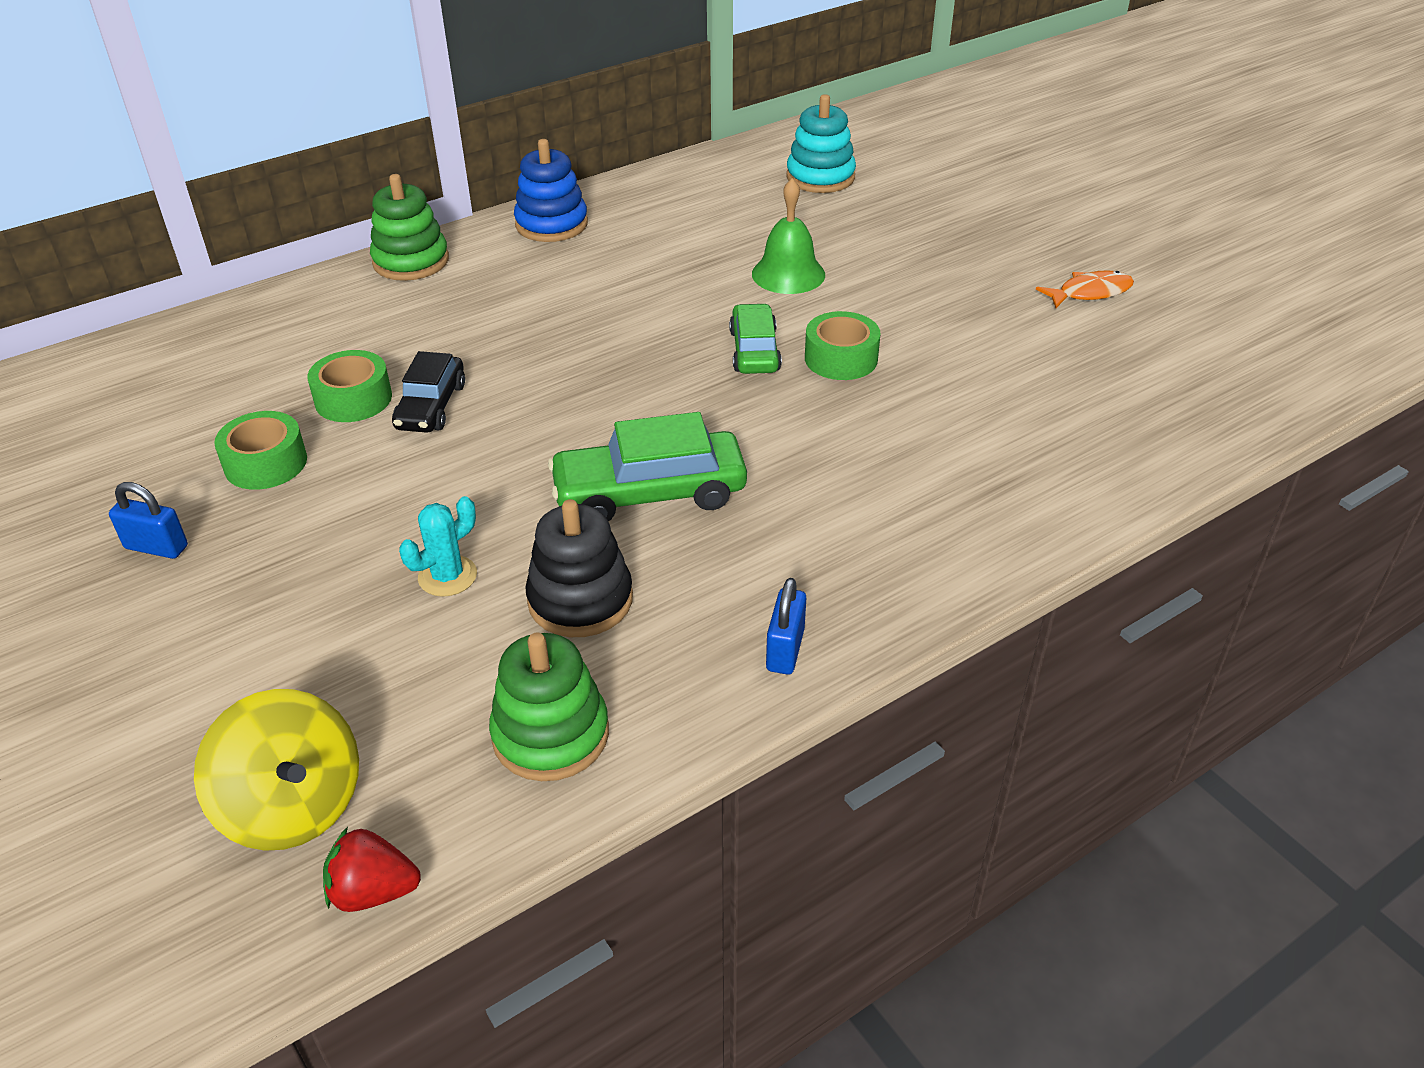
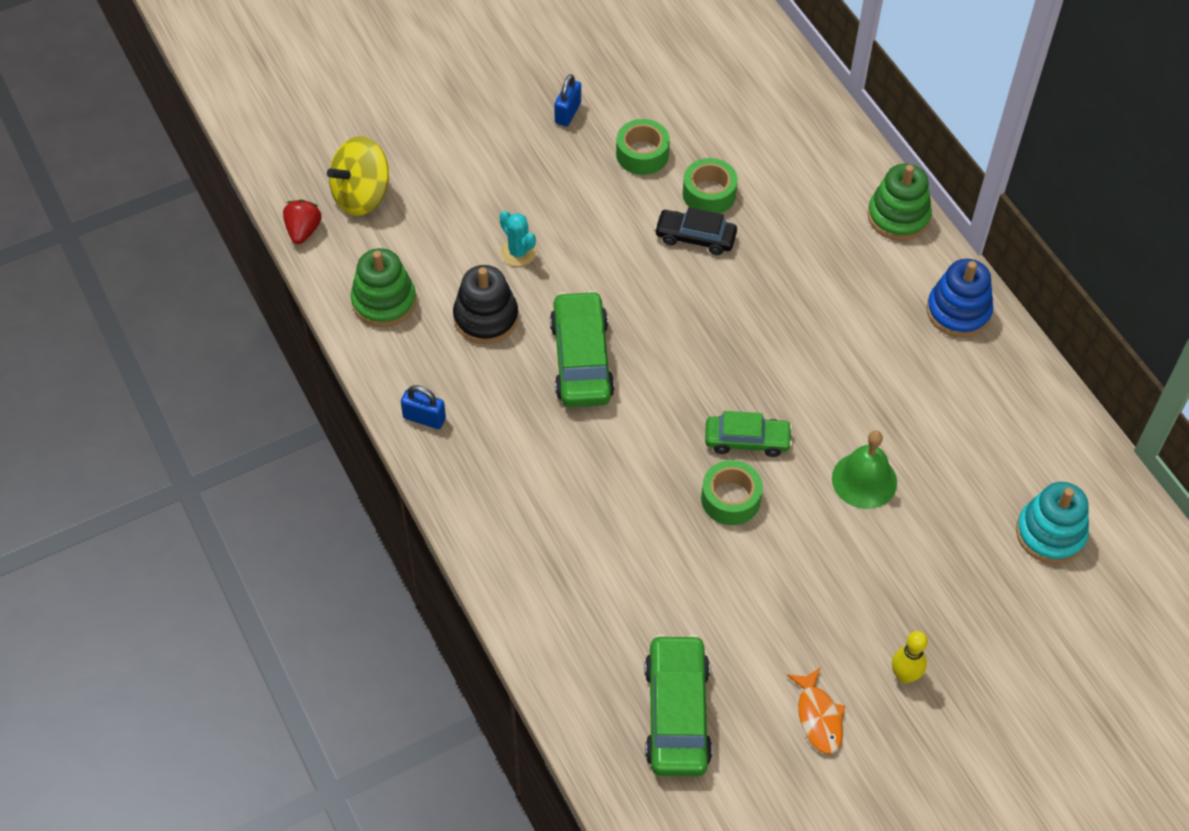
camera: 95 degrees right, 15 degrees up
none -> green car [645,634,712,776]
none -> yellow bowling pin [892,631,928,683]

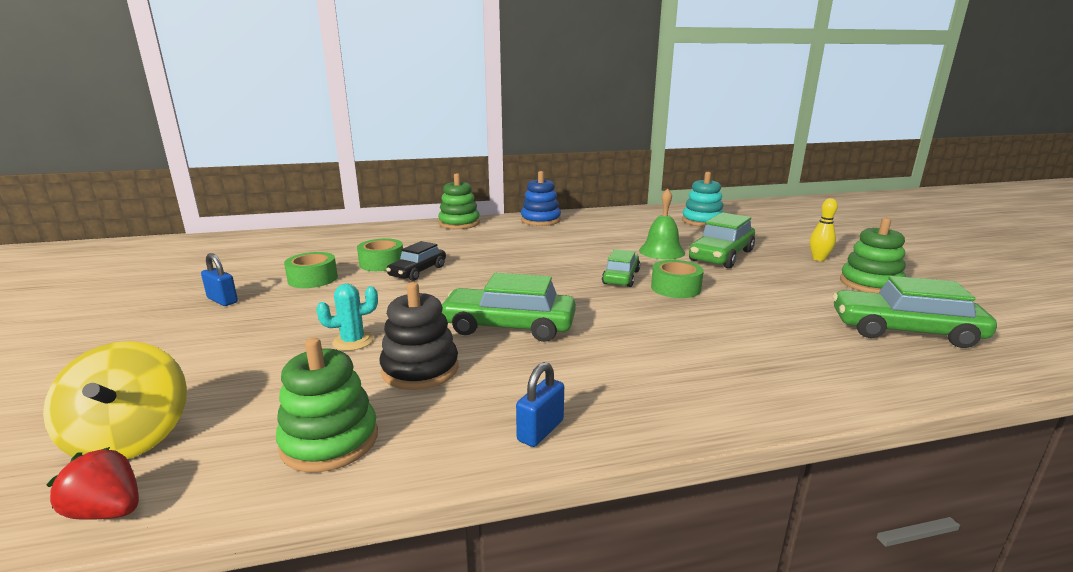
camera: 75 degrees left, 35 degrees down
orange fish [787,667,845,754] -> green stacking toy [840,218,906,293]
none -> green car [689,212,755,268]

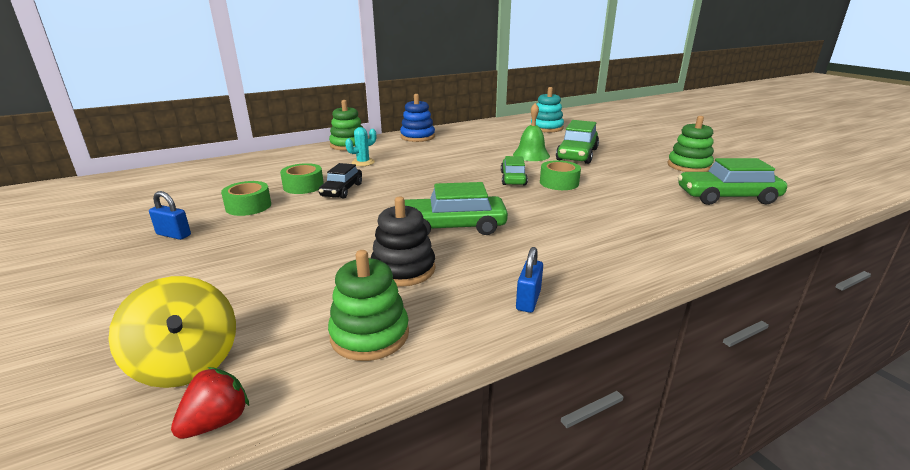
camera: 15 degrees left, 5 degrees up
red strawberry [46,447,139,520] -> red strawberry turned 120 degrees clockwise [171,367,249,439]
turquoise cactus [316,284,378,351] -> turquoise cactus moved to [345,127,376,166]
yellow bowling pin [810,198,838,261] -> none

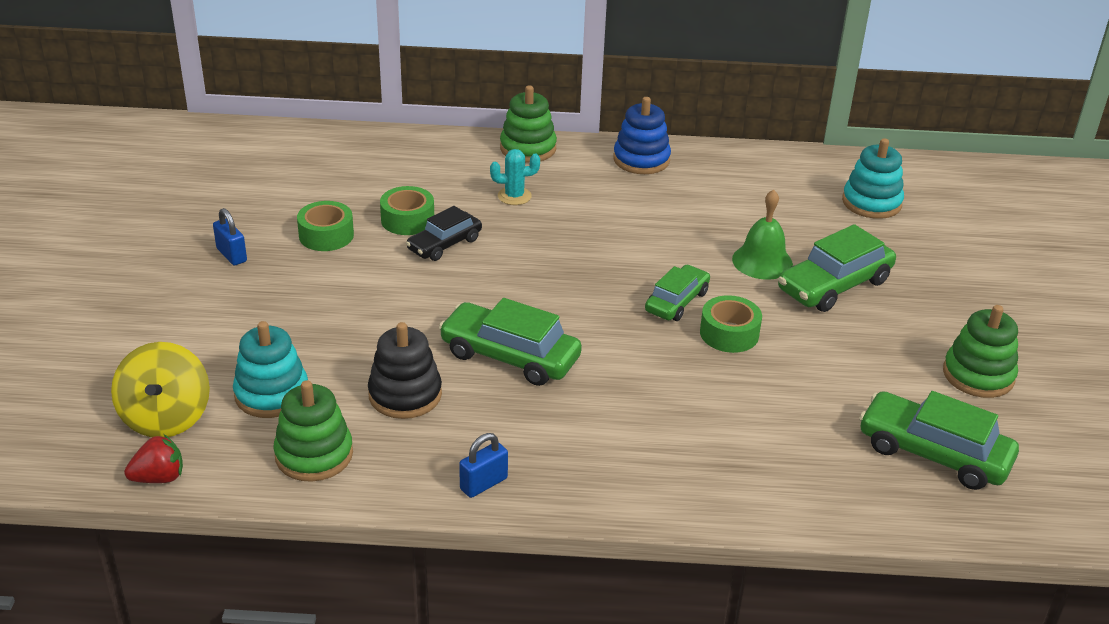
camera: 30 degrees right, 10 degrees up
none -> turquoise stacking toy [233,321,308,418]

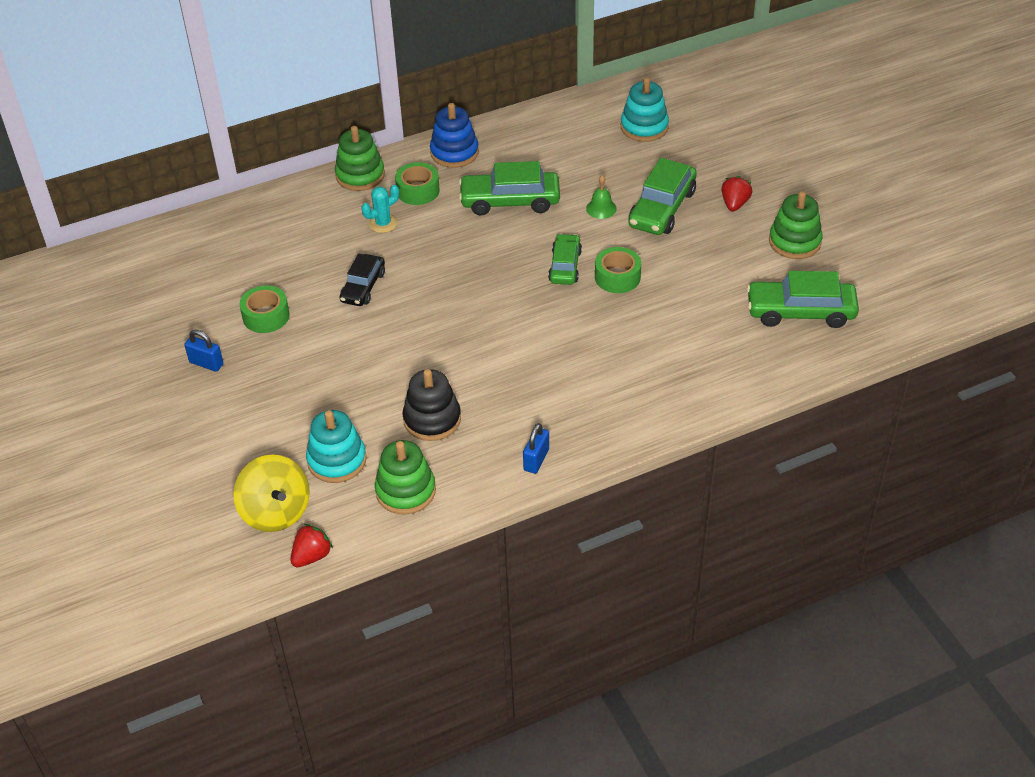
camera: 25 degrees left, 10 degrees up
green tape [380,186,434,235] -> green tape moved to [395,162,440,205]
green car [439,298,582,386] -> green car moved to [459,161,560,216]
green bell [732,189,793,280] -> green bell [586,175,617,219], size x0.63
none -> red strawberry [721,176,752,211]

